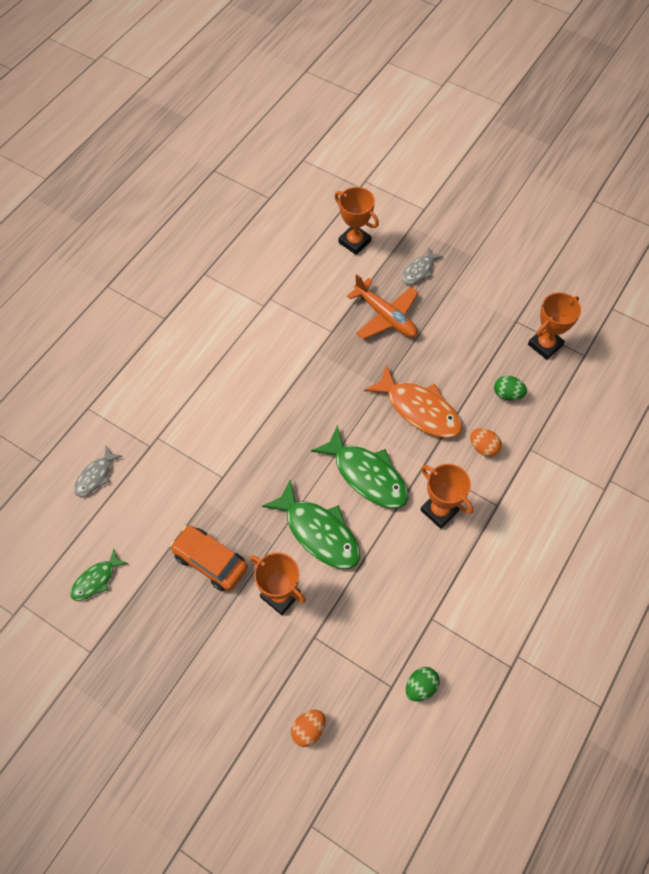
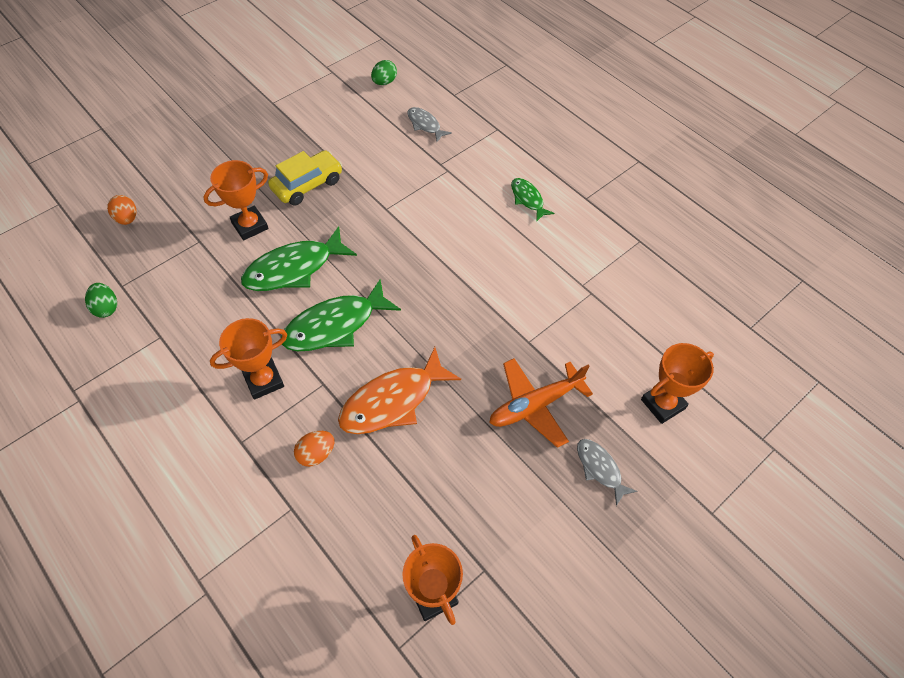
camera: 105 degrees right, 5 degrees down
green fish [70,549,128,601] -> green fish moved to [511,178,555,222]
orange car [170,525,248,591] -> yellow car [268,150,342,206]
green egg [494,376,527,401] -> green egg moved to [371,60,397,85]

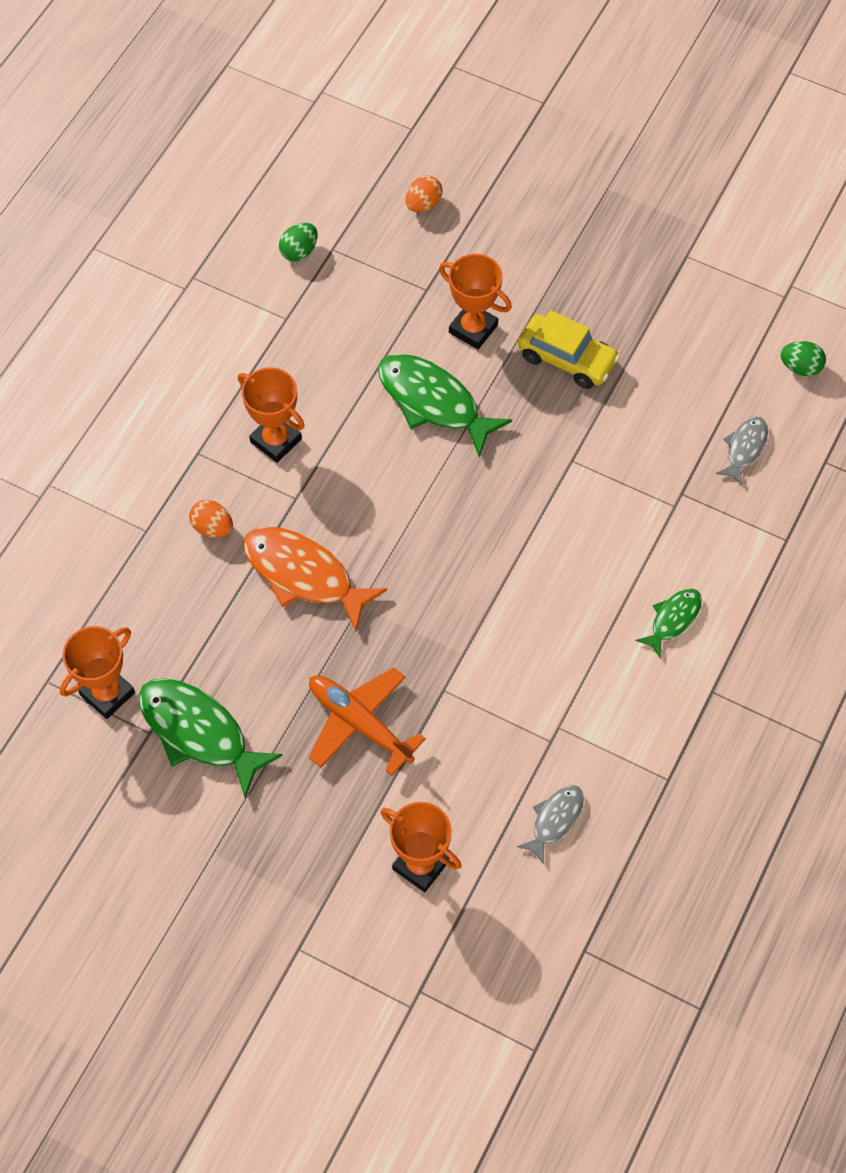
camera: 70 degrees right, 5 degrees up
green fish [281,279,401,351] -> green fish moved to [138,678,283,799]
grey fish [577,439,637,506] -> grey fish moved to [517,785,584,865]

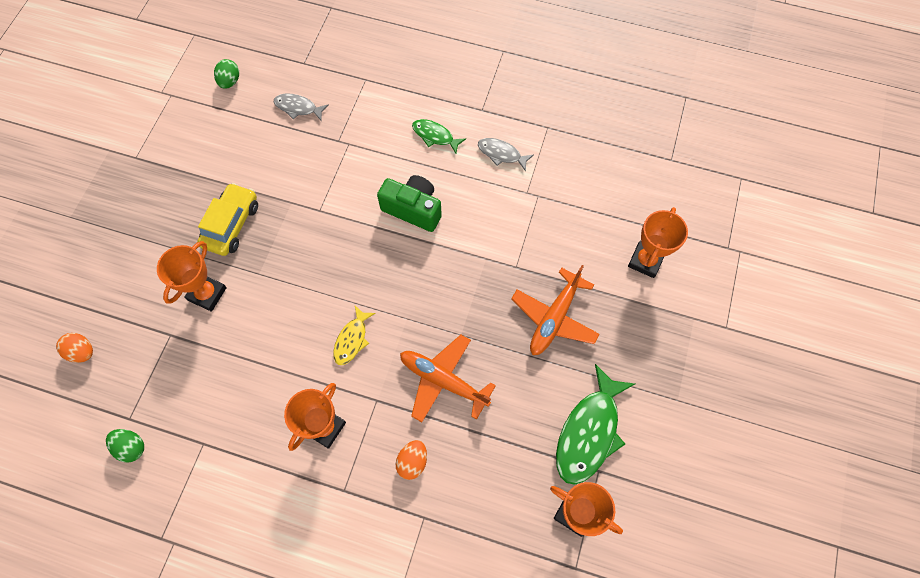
camera: 100 degrees left, 5 degrees up
orange fish [243,526,387,631] -> orange plane [400,335,496,423]
green fish [378,354,512,458] -> none
grey fish [517,785,584,865] -> grey fish moved to [478,138,534,172]
none -> yellow fish [333,306,375,365]
none -> green camera [377,175,442,232]

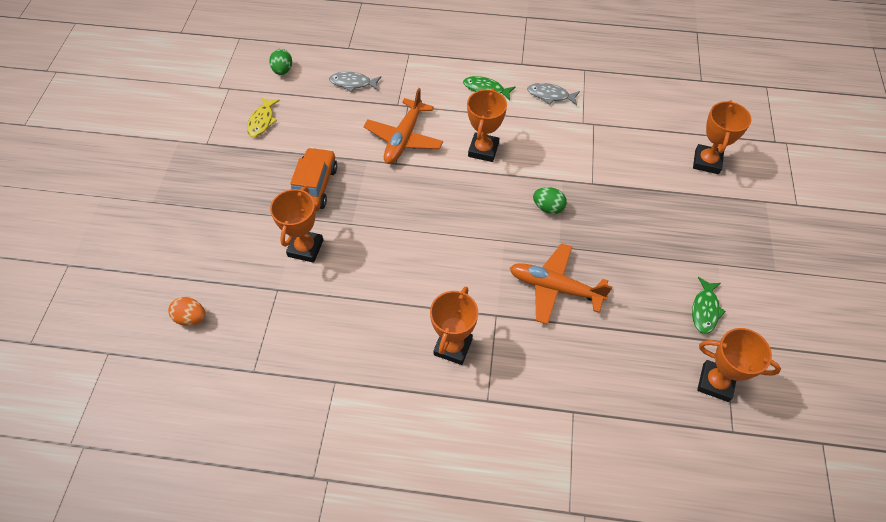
camera: 10 degrees left, 10 degrees down
green egg [106,429,144,463] -> green egg moved to [533,187,567,214]
yellow car [197,183,258,256] -> orange car [290,147,337,211]
yellow fish [333,306,375,365] -> yellow fish moved to [247,97,280,137]
green camera [377,175,442,232] -> orange trophy [467,88,507,162]
orange egg [396,440,427,480] -> none
orange plane [511,265,600,355] -> orange plane moved to [363,88,443,164]
green fish [556,364,635,485] -> green fish [692,277,726,334], size x0.54

